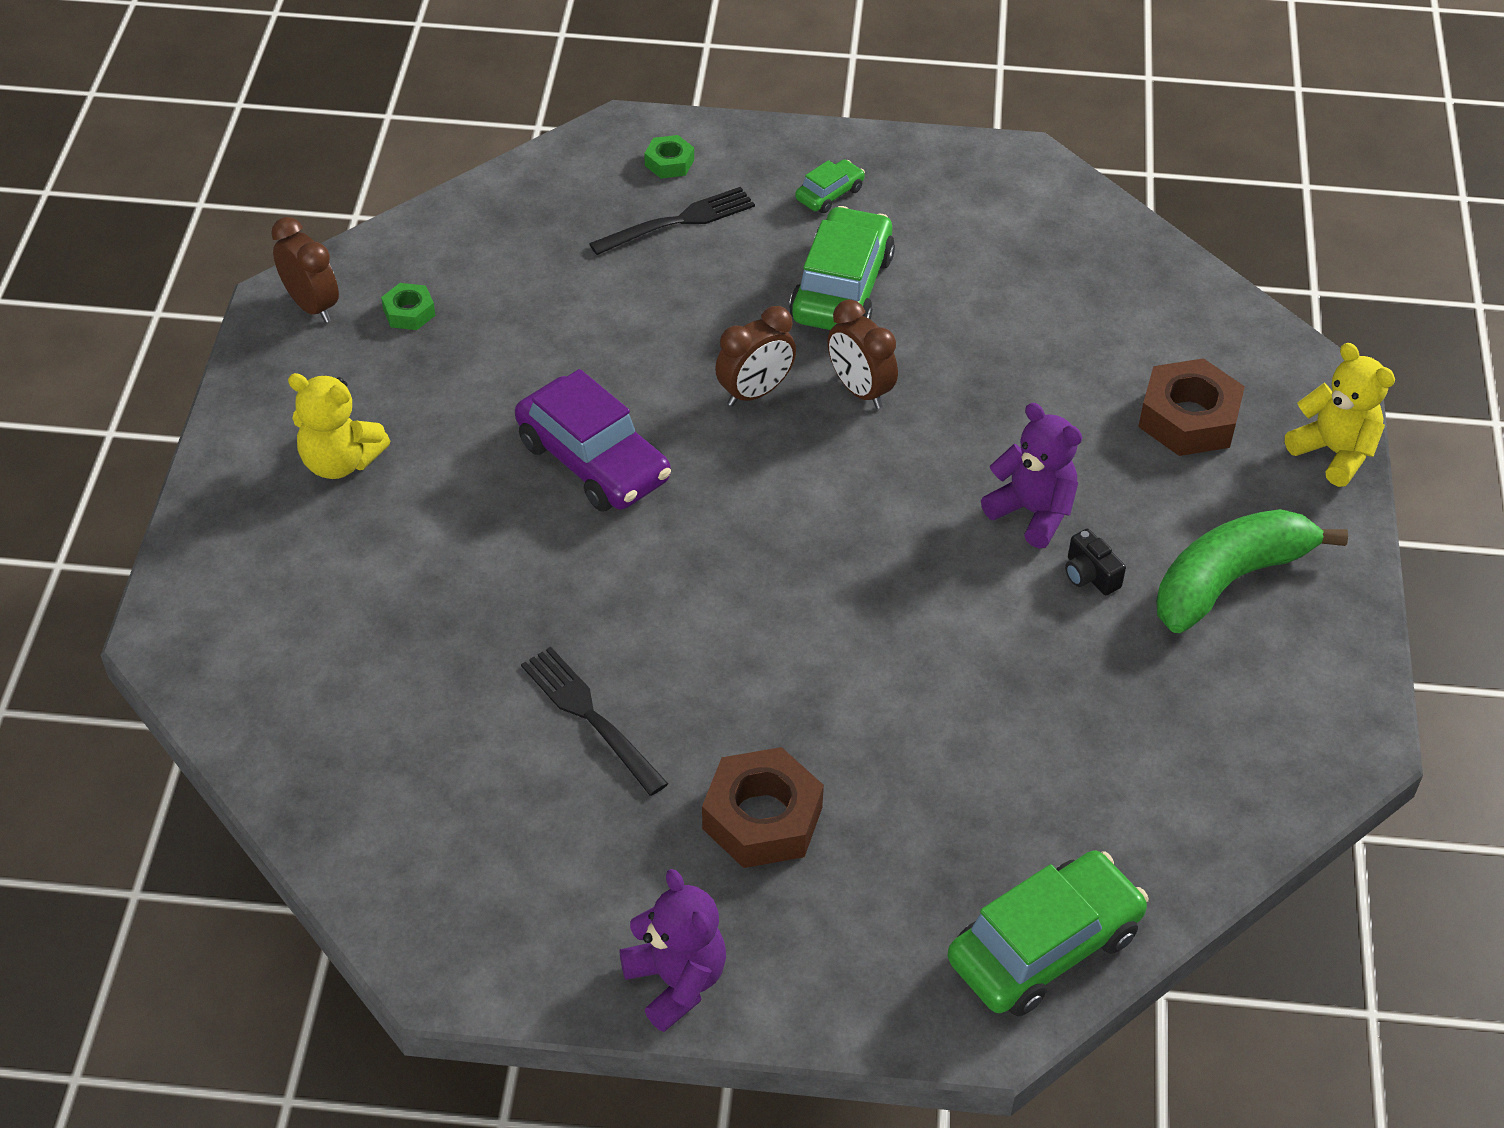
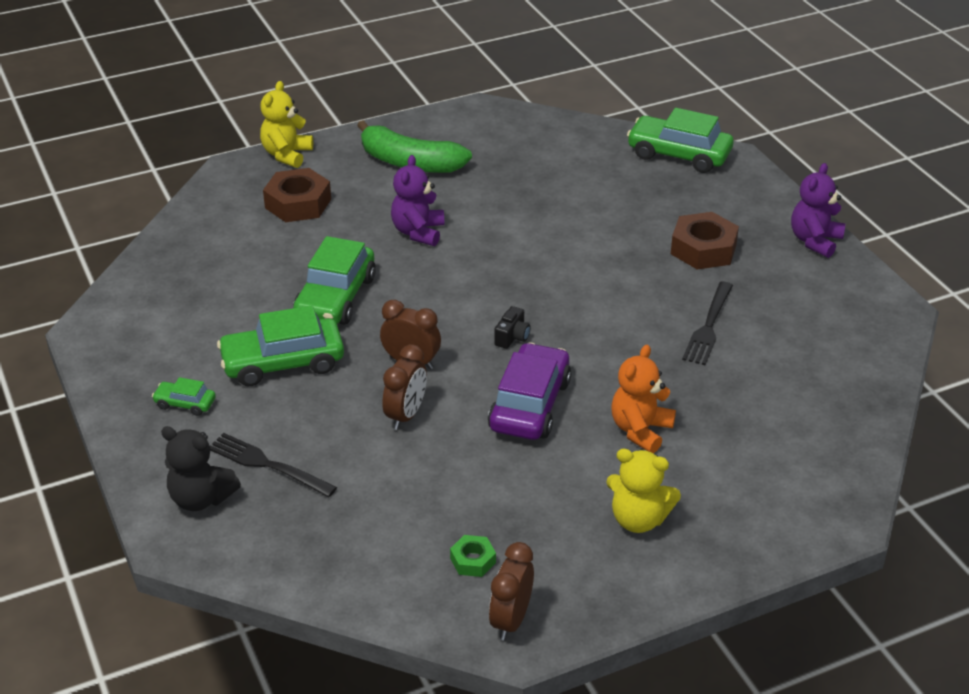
camera: 120 degrees left, 10 degrees down
yellow teddy bear [288,373,390,479] -> yellow teddy bear turned 120 degrees clockwise [606,449,681,533]
green nut [644,135,694,178] -> black teddy bear [161,426,241,511]
brown clock [828,300,898,409] -> brown clock moved to [382,344,427,430]
black camera [1065,529,1126,595] -> black camera moved to [494,306,531,349]
none -> green car [293,236,376,325]
none -> orange teddy bear [612,345,676,453]

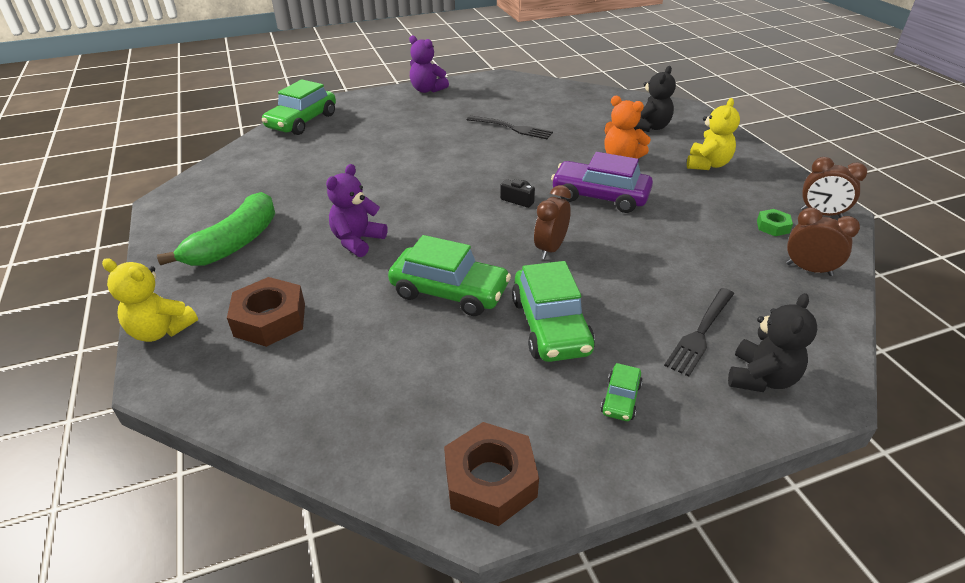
camera: 85 degrees left, 0 degrees up
brown clock [382,344,427,430] -> brown clock moved to [786,208,860,276]
purple teddy bear [391,155,444,246] -> purple teddy bear turned 105 degrees clockwise [326,164,388,257]
brown nut [671,212,739,269] -> brown nut moved to [444,422,539,526]
none -> black teddy bear [634,66,676,132]

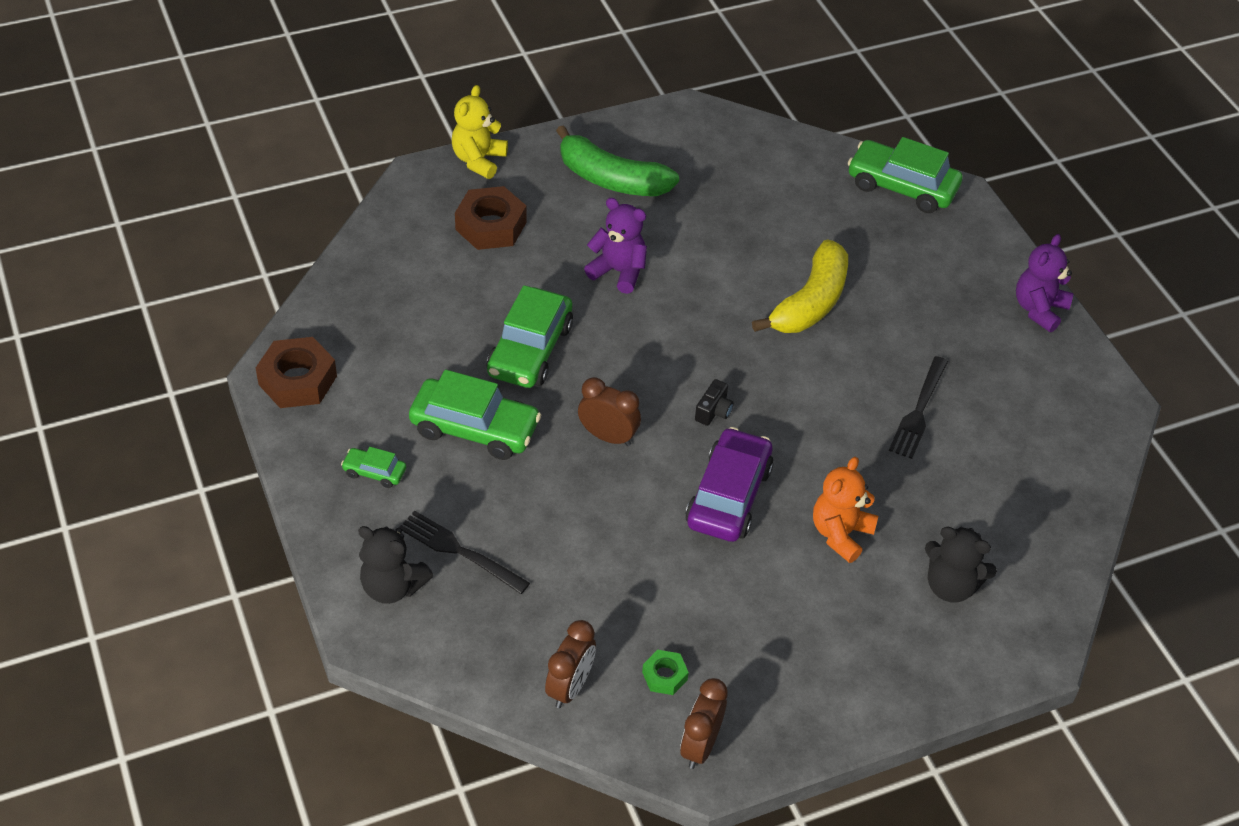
camera: 85 degrees right, 10 degrees up
green car [512,261,595,362] -> green car turned 150 degrees counterclockwise [409,369,541,460]
yellow teddy bear [687,98,740,170] -> none
none -> yellow banana [752,239,848,333]

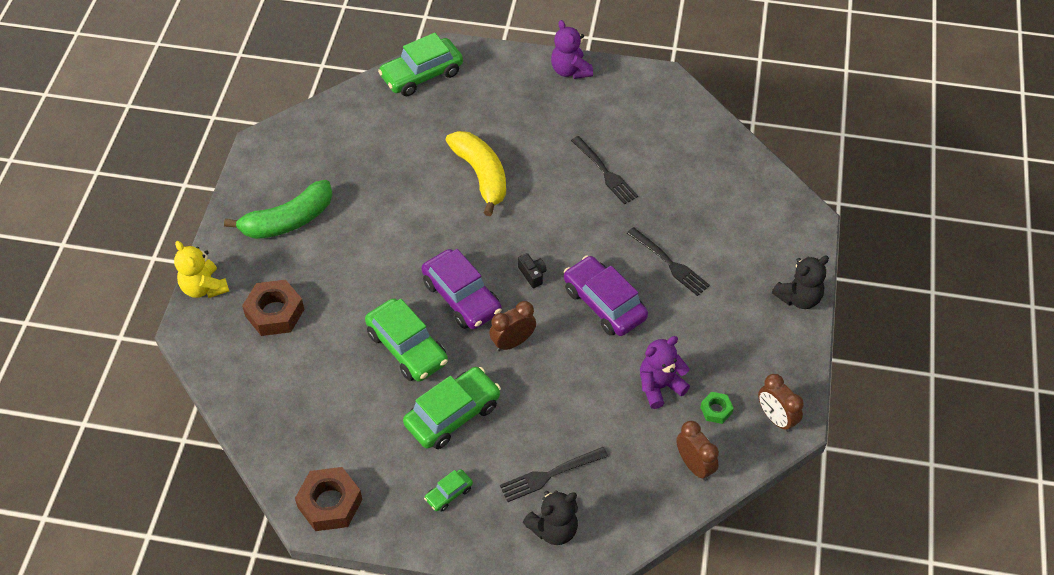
camera: 55 degrees left, 5 degrees up
purple teddy bear [584,198,647,294] -> purple teddy bear moved to [640,336,690,409]
orange teddy bear [813,457,878,563] -> black fork [627,227,710,296]
black teddy bear [925,527,997,603] -> black teddy bear moved to [772,256,829,309]
none -> purple car [421,249,502,329]

